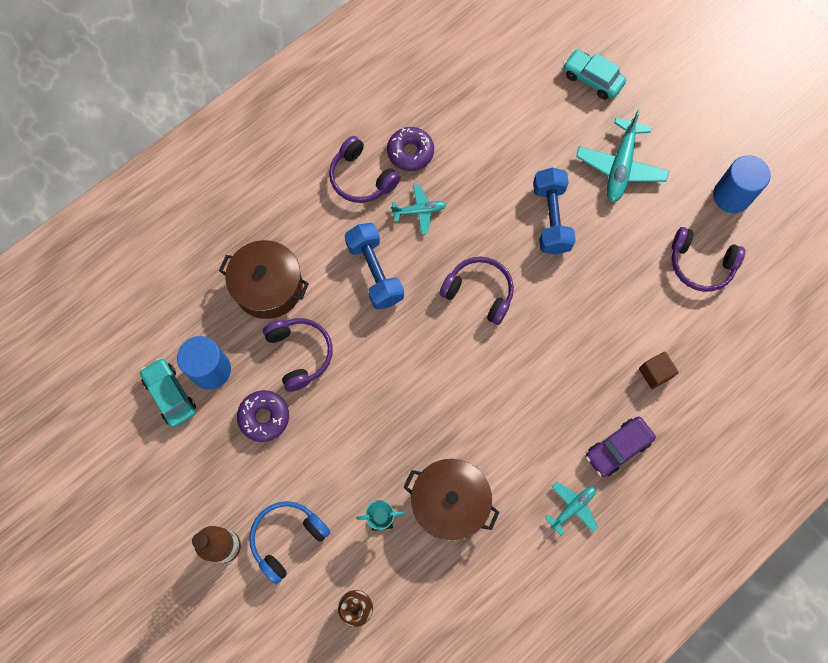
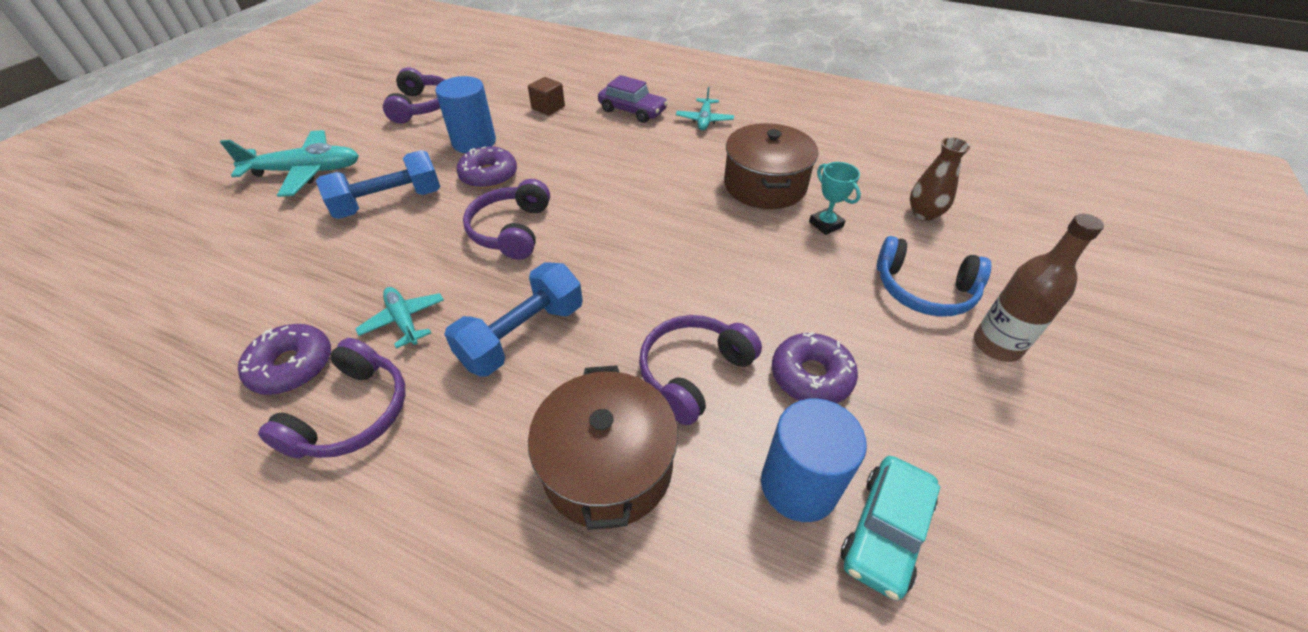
camera: 115 degrees left, 25 degrees down
turquoise plane [545,482,598,536] -> turquoise plane turned 105 degrees counterclockwise [676,87,734,131]
turquoise car [563,49,626,100] -> none
blue cylinder [713,155,771,213] -> blue cylinder moved to [435,76,496,153]
none -> purple donut [456,146,517,189]

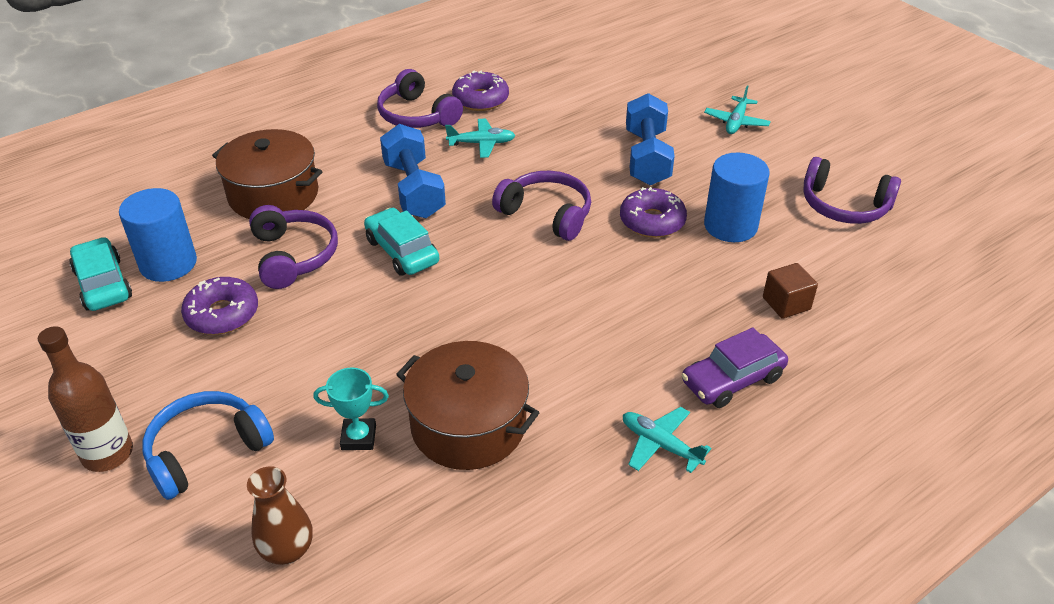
camera: 120 degrees right, 5 degrees down
turquoise plane [220,130,359,197] -> turquoise plane [704,85,771,134], size x0.57
none -> turquoise car [364,208,439,276]

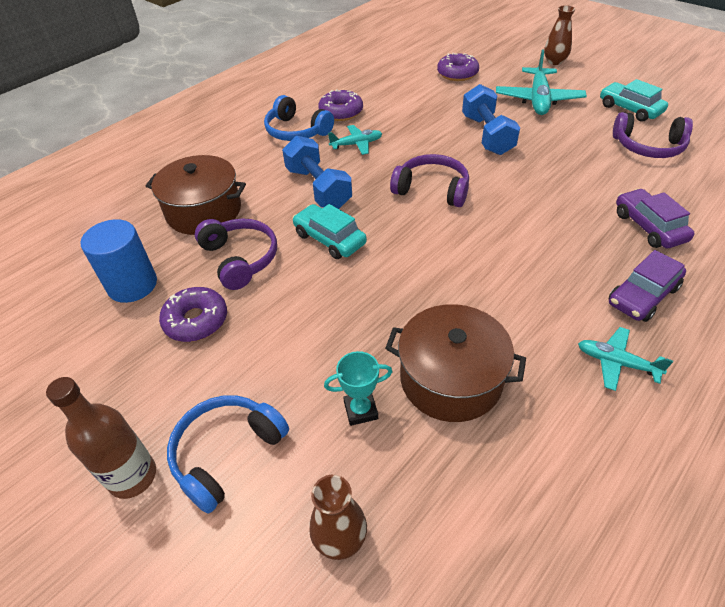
camera: 10 degrees left, 5 degrees up
turquoise car [69,237,132,311] -> turquoise car moved to [600,79,668,122]
purple headphones [377,69,463,128] -> blue headphones [264,95,334,141]
purple donut [620,187,687,238] -> purple donut moved to [437,53,479,81]
turquoise plane [704,85,771,134] -> turquoise plane [496,49,587,115], size x1.74
blue cylinder [704,153,770,242] -> none
brown cube [763,263,818,319] -> purple car [616,189,695,248]
none -> brown vase [544,5,576,65]

